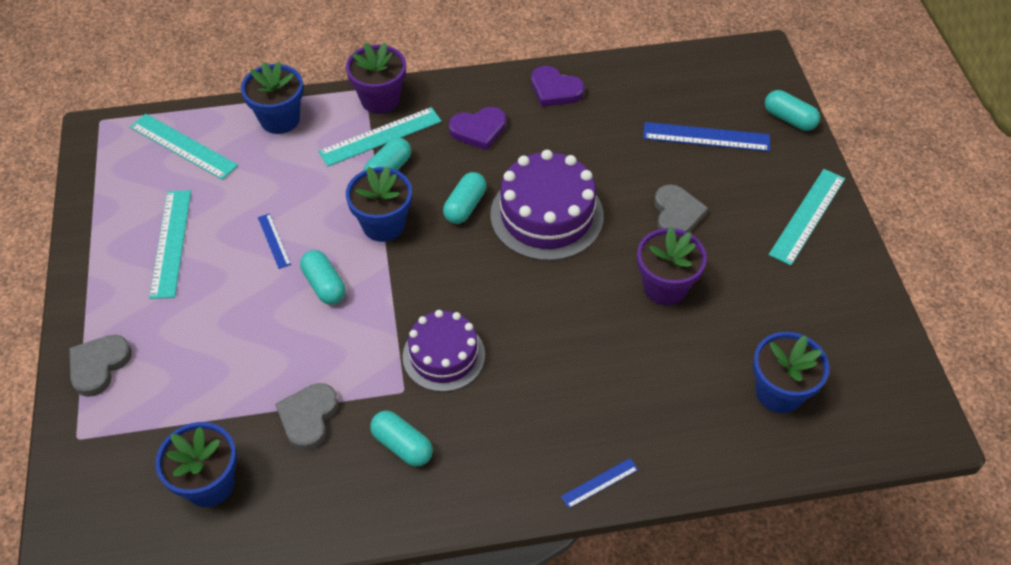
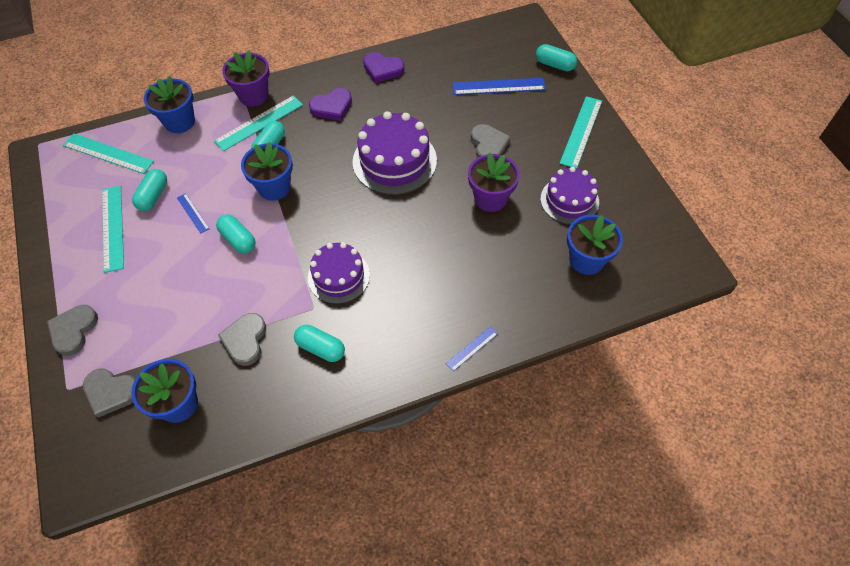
camera: 10 degrees left, 5 degrees up
turquoise capsule [443,172,486,224] -> turquoise capsule moved to [132,169,167,211]
none -> grey heart [83,368,135,418]
none -> purple cake [540,167,599,224]

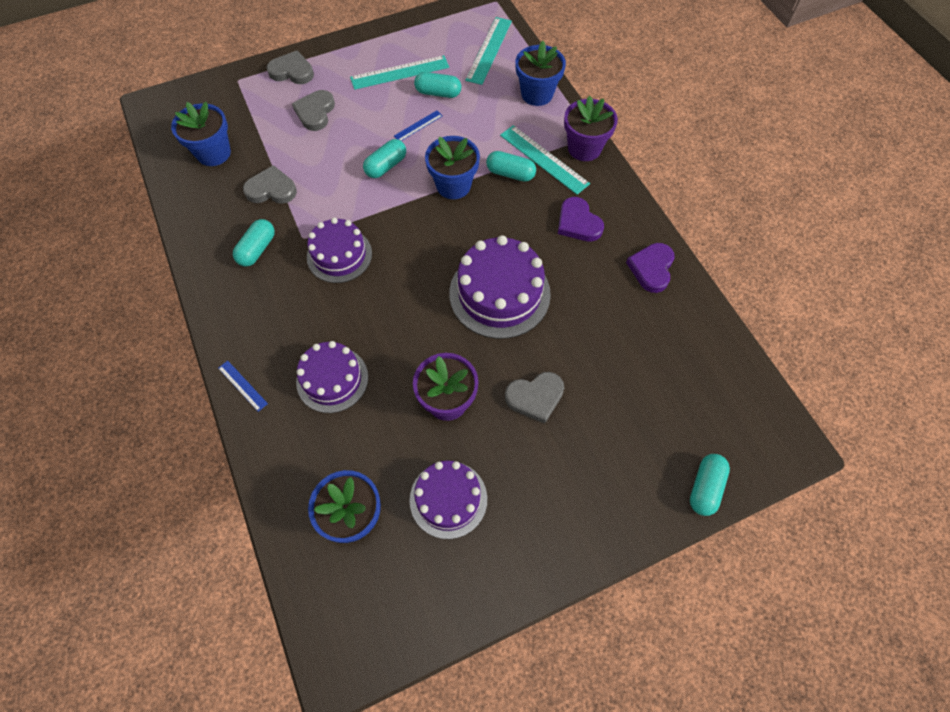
camera: 85 degrees right, 5 degrees up
grey heart [83,368,135,418] -> grey heart moved to [292,90,335,131]
blue ruler [452,78,546,95] -> none
turquoise ruler [560,96,602,168] -> none
none -> purple cake [296,341,368,413]

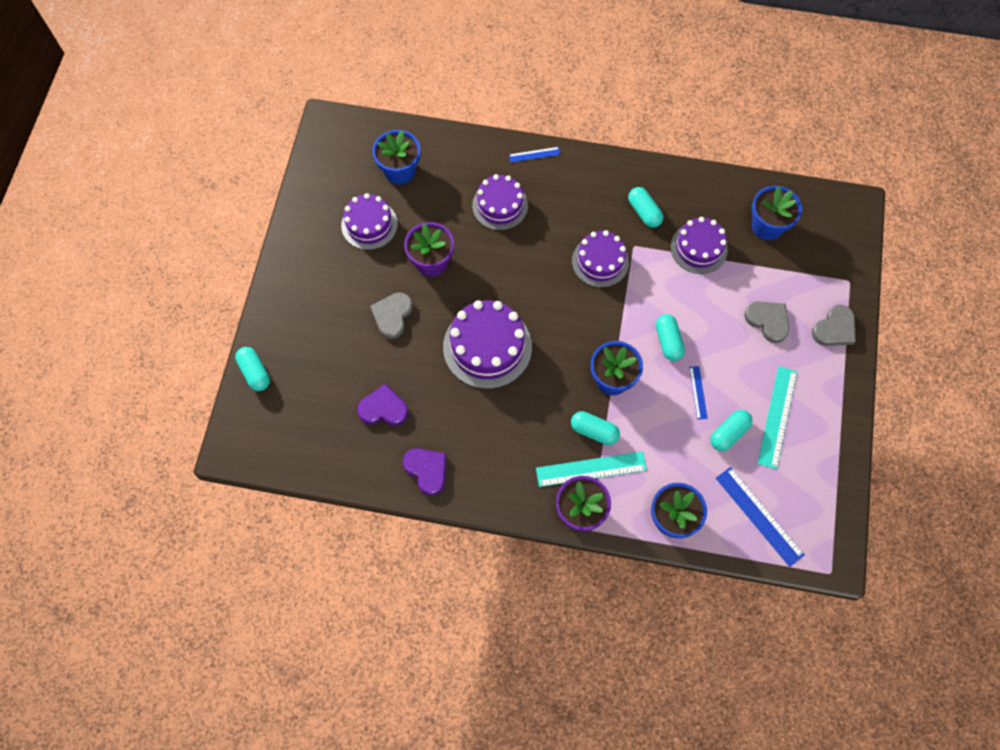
camera: 125 degrees right, 5 degrees up
grey heart [243,165,297,204] -> purple cake [671,217,728,274]
turquoise ruler [465,17,512,85] -> blue ruler [716,467,805,567]
turquoise capsule [486,151,536,182] -> turquoise capsule turned 60 degrees clockwise [571,411,620,445]
purple heart [558,197,604,242] -> purple heart moved to [357,384,408,426]

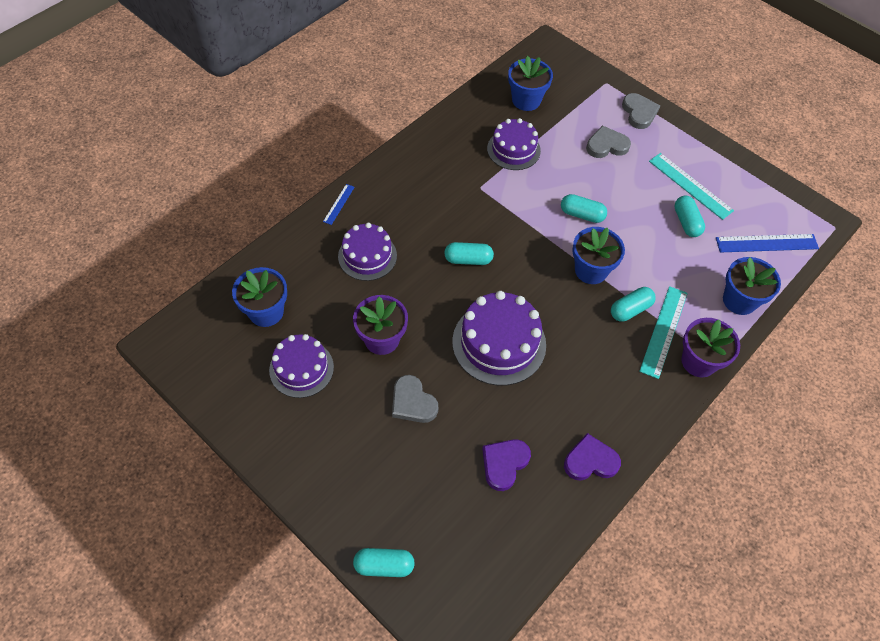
camera: 60 degrees left, 10 degrees down
purple cake [572,230,629,288] -> none
turquoise capsule [628,187,664,228] -> turquoise capsule moved to [444,242,494,265]
blue ruler [689,366,708,420] -> none

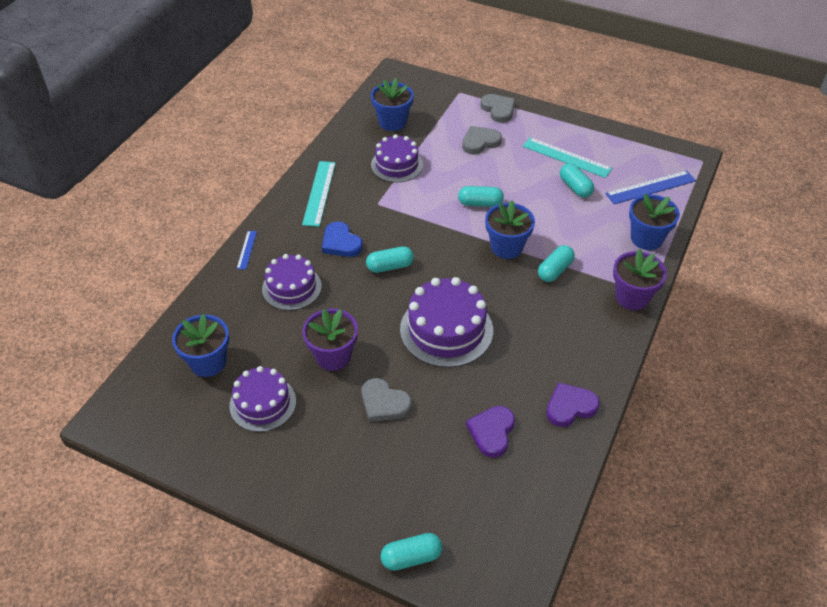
camera: 15 degrees left, 10 degrees down
turquoise ruler [639,286,688,379] -> turquoise ruler moved to [302,161,336,227]
none -> blue heart [322,222,363,257]

